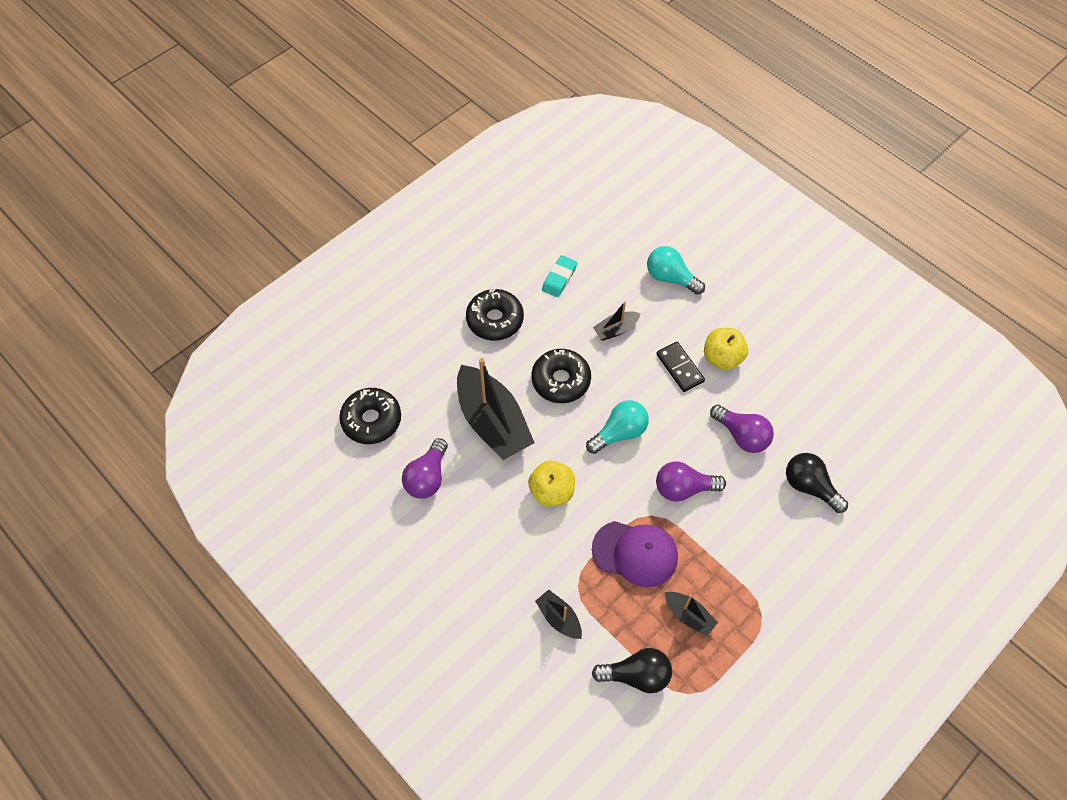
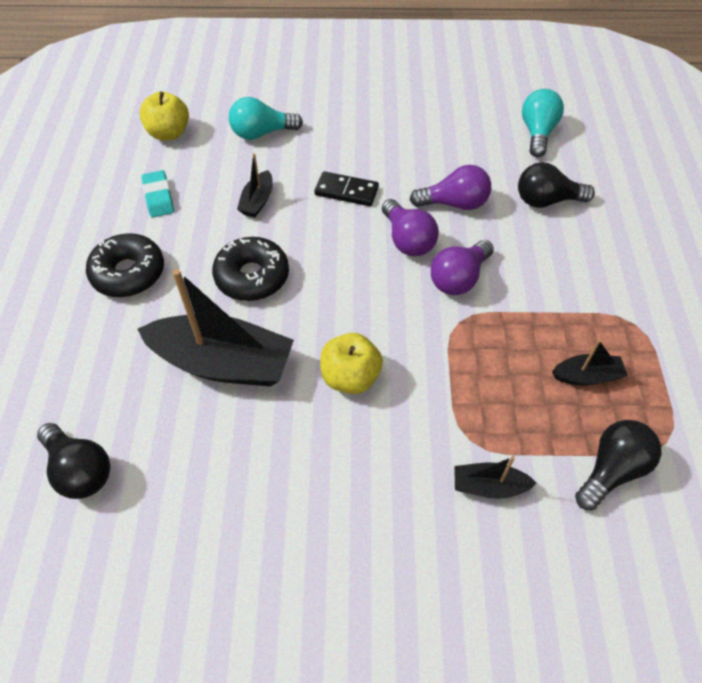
camera: 45 degrees left, 5 degrees down
black donut [339,388,401,444] -> black light bulb [37,423,110,499]
purple light bulb [402,438,448,499] -> purple light bulb moved to [382,199,439,256]
turquoise light bulb [586,400,649,454] -> turquoise light bulb moved to [522,89,564,157]
purple cap [592,521,678,587] -> none
yellow apple [704,328,748,370] -> yellow apple moved to [140,91,189,141]

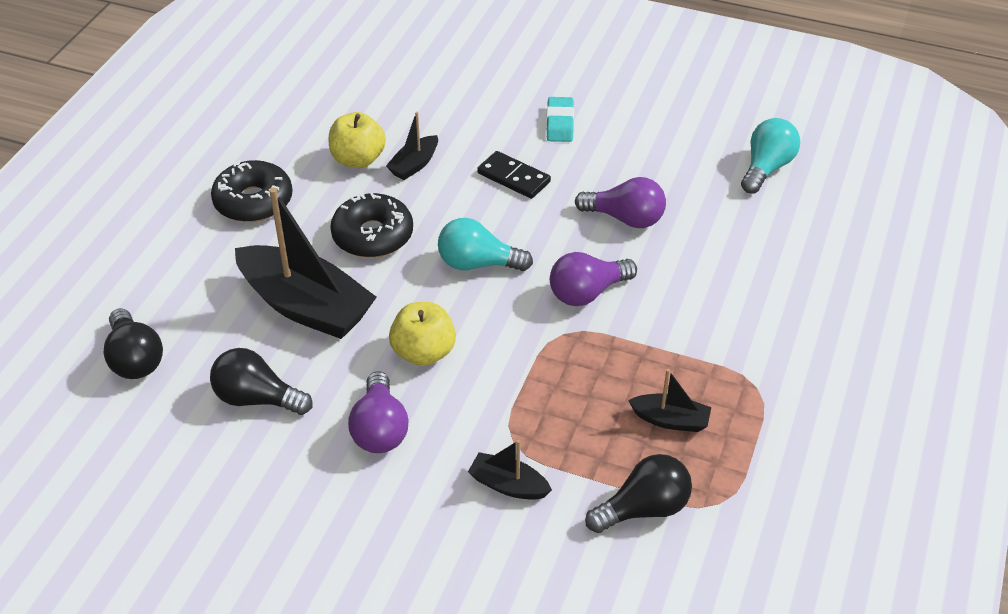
camera: 20 degrees right, 10 degrees down
yellow apple [140,91,189,141] -> yellow apple moved to [329,112,386,168]
turquoise eraser [141,170,174,218] -> turquoise eraser moved to [546,97,574,142]
turquoise light bulb [229,97,303,140] -> turquoise light bulb moved to [438,218,533,271]
purple light bulb [382,199,439,256] -> purple light bulb moved to [348,371,408,453]
black light bulb [518,162,595,208] -> black light bulb moved to [210,348,313,415]

